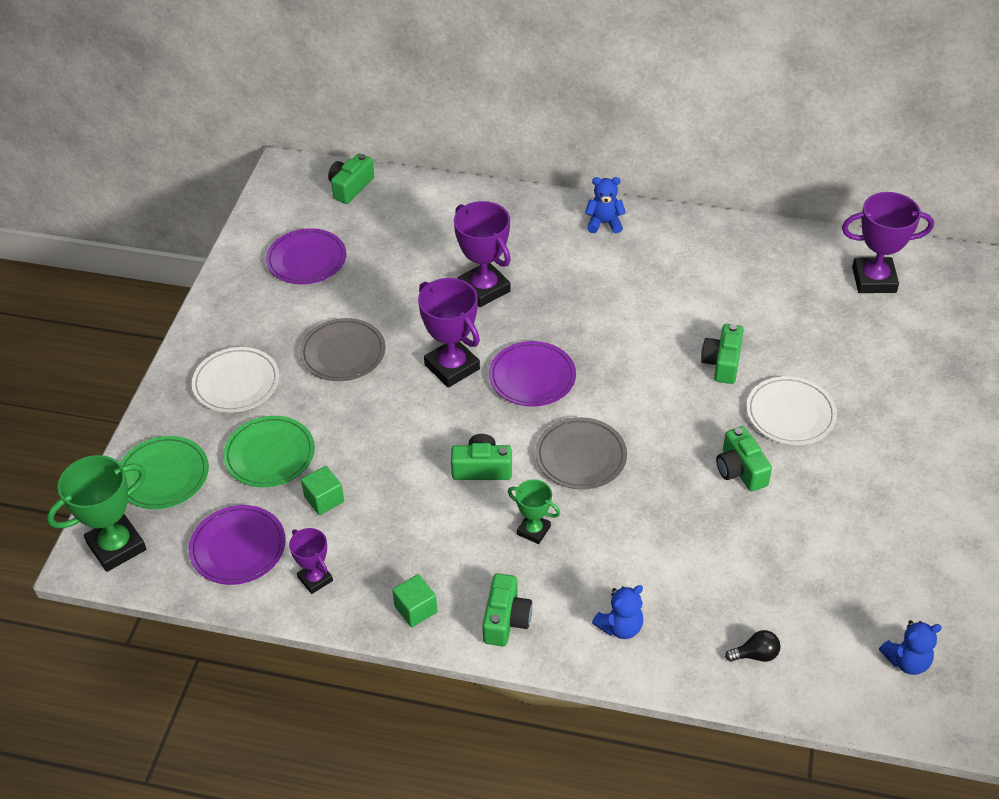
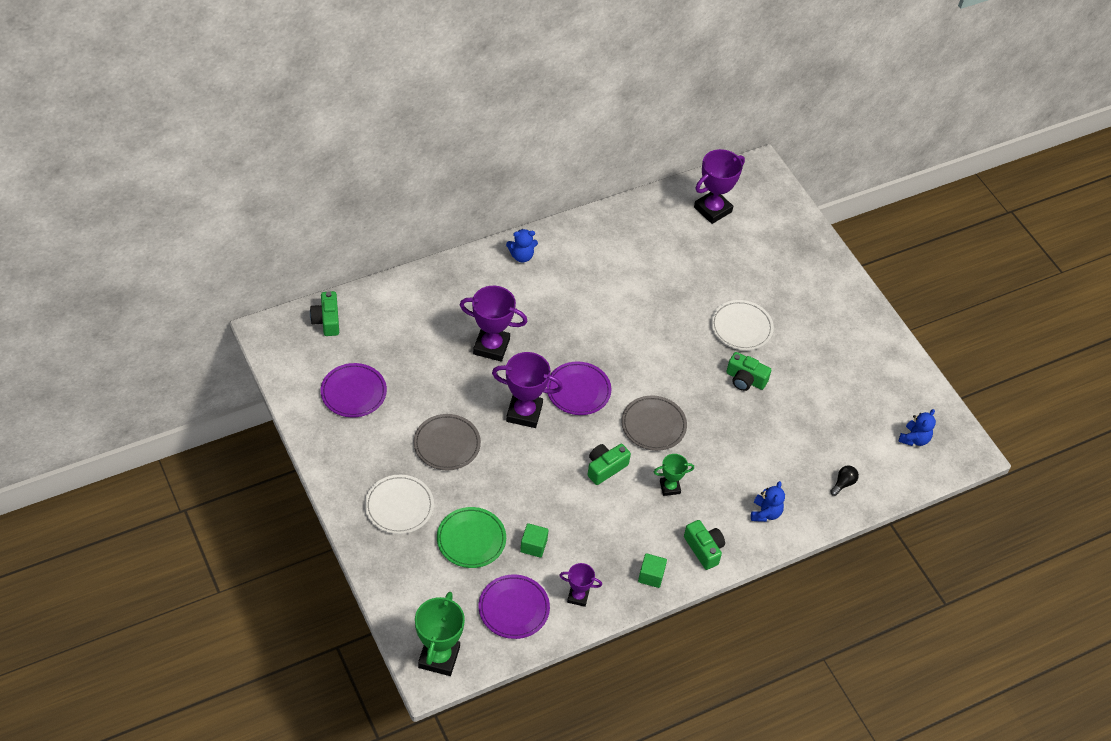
camera: 45 degrees left, 5 degrees up
green plate [120,436,209,509] -> none
blue teddy bear [585,177,626,233] -> blue teddy bear turned 150 degrees counterclockwise [506,229,538,262]
green camera [701,324,744,384] -> none

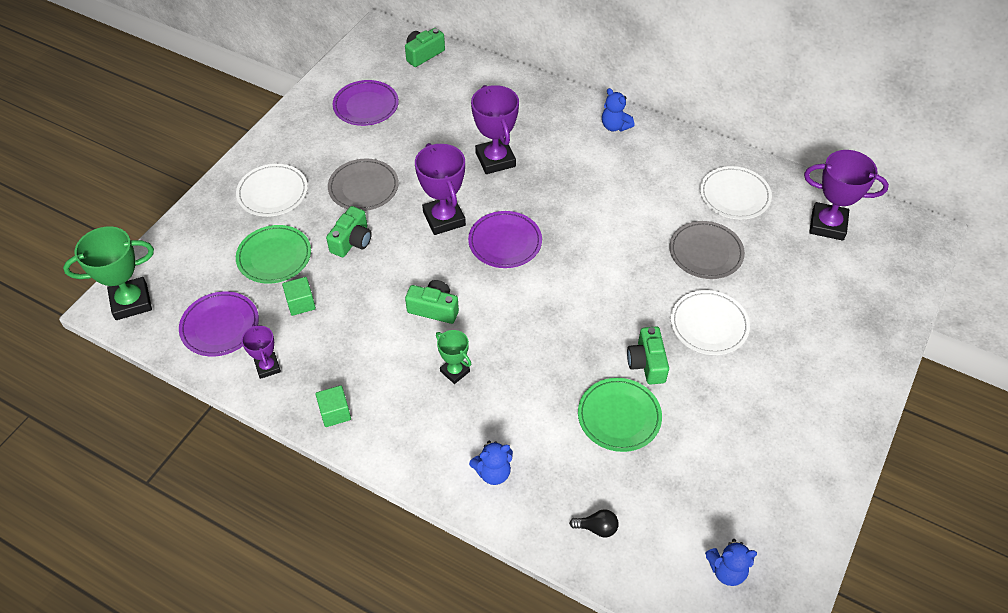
camera: 60 degrees right, 0 degrees up
grey plate [621,396,687,451] -> grey plate moved to [670,221,745,279]
green camera [684,520,725,570] -> green camera moved to [326,206,372,257]
none -> green plate [578,378,662,452]
none -> white plate [700,166,772,219]

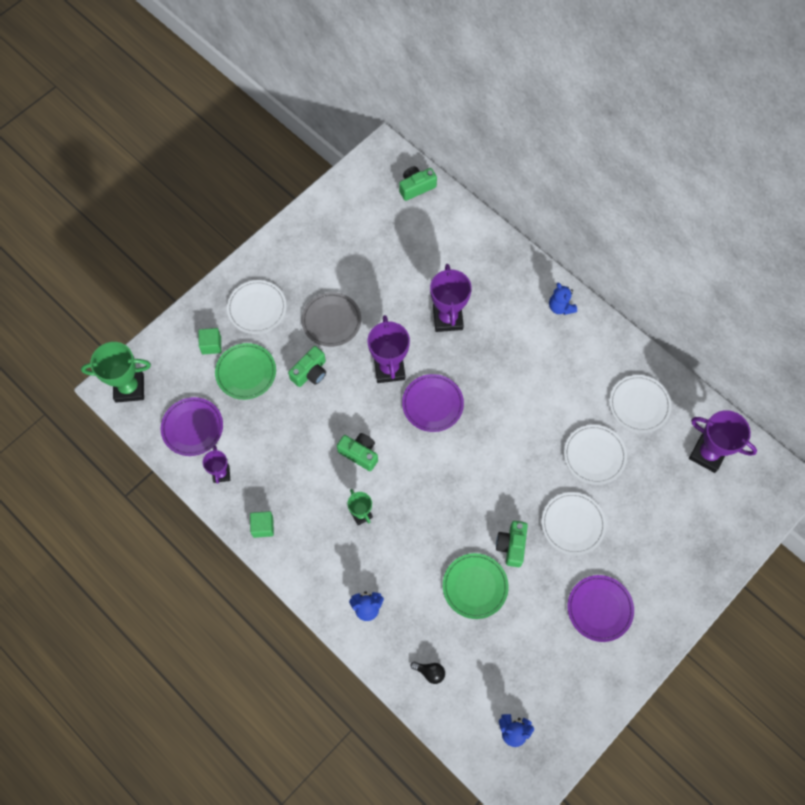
camera: 15 degrees right, 15 degrees up
green cube [282,277,316,316] -> green cube moved to [199,328,221,354]
purple plate [333,80,399,126] -> purple plate moved to [568,575,634,642]
grey plate [670,221,745,279] -> white plate [564,425,627,485]

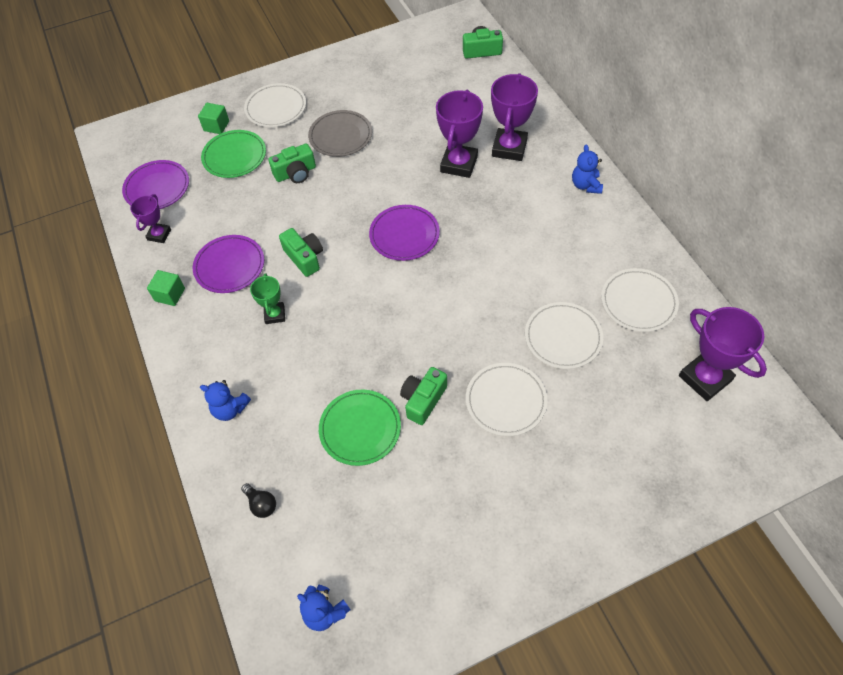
camera: 25 degrees right, 10 degrees down
green trophy [81,342,151,403] -> none
purple trophy [368,315,410,383] -> purple trophy moved to [491,73,538,161]
purple plate [568,575,634,642] -> purple plate moved to [192,235,264,293]

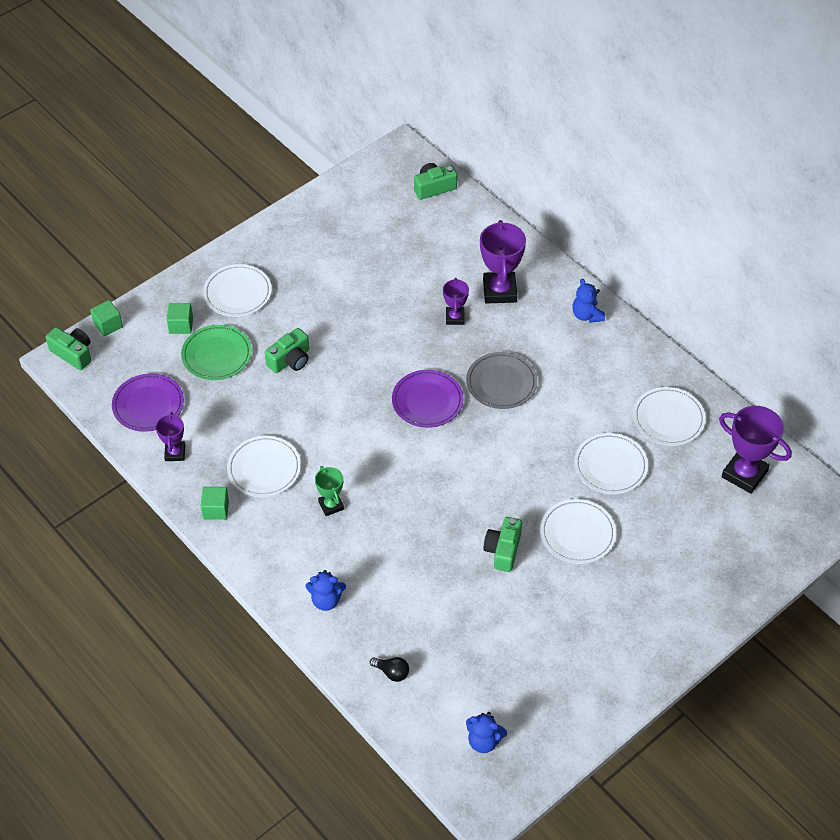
camera: 20 degrees left, 5 degrees down
purple plate [192,235,264,293] -> white plate [227,436,301,497]
green camera [279,228,323,277] -> green camera moved to [46,327,91,370]
grey plate [308,110,372,157] -> grey plate moved to [466,352,537,409]
green plate [319,390,401,466] -> none
purple trophy [436,90,483,178] -> purple trophy [443,278,469,325], size x0.57
none -> green cube [90,300,123,336]

